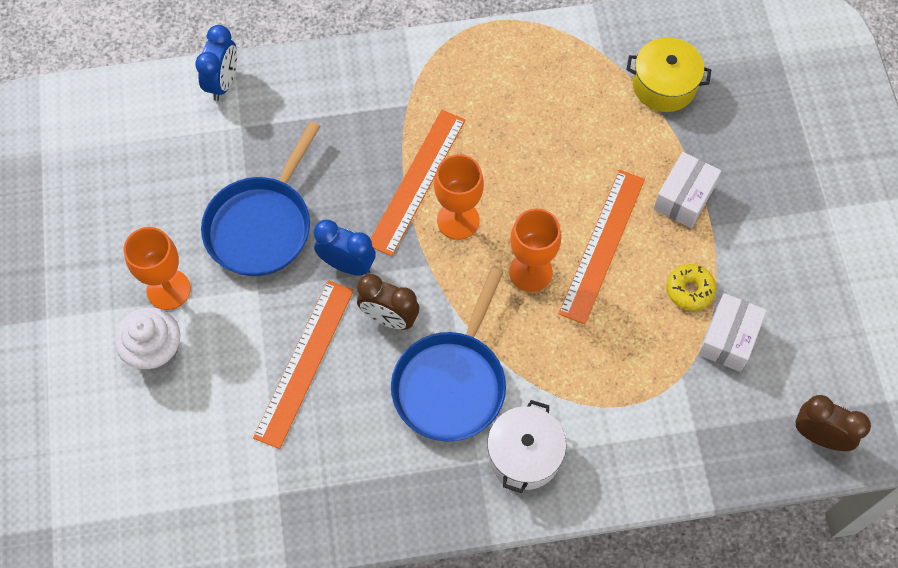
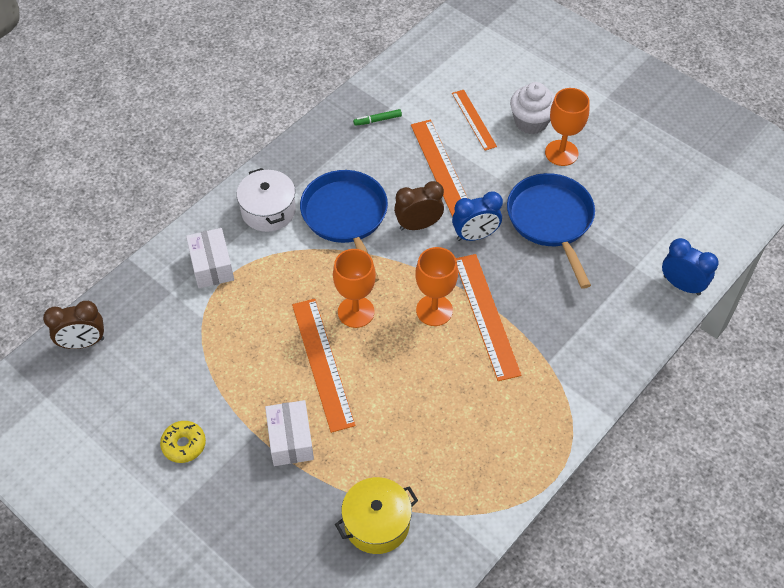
camera: 140 degrees right, 10 degrees down
blue clock [195,25,237,101] -> blue clock turned 150 degrees clockwise [662,238,719,295]
yellow donut [666,264,716,311] -> yellow donut moved to [160,421,206,463]
white box [698,293,767,372] -> white box moved to [186,228,234,288]
none -> green marker [353,109,402,126]
none -> orange ruler [452,90,497,151]

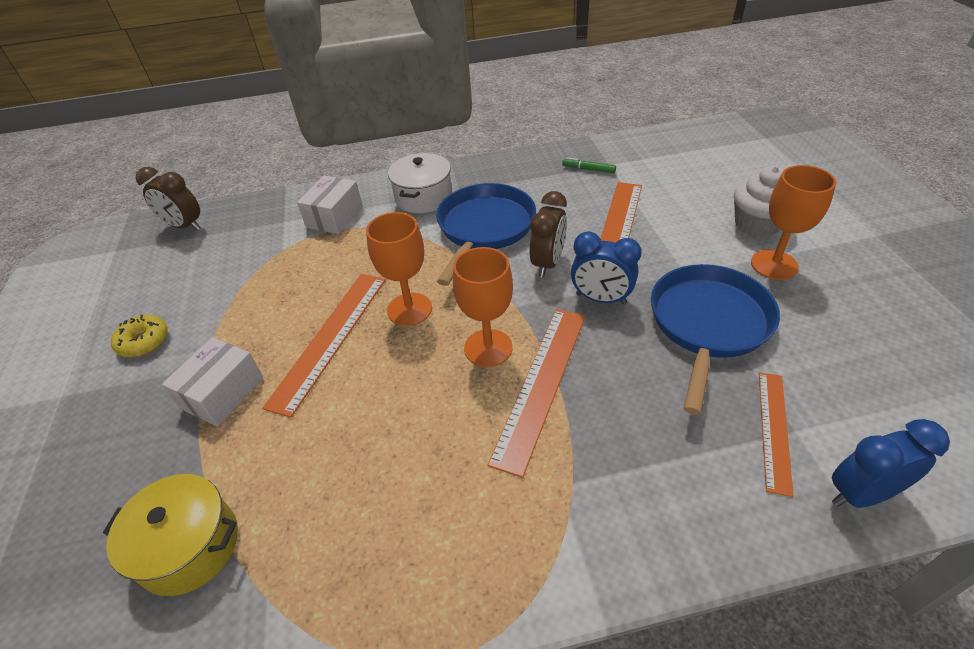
camera: 40 degrees right, 10 degrees down
brown clock [394,181,444,230] -> brown clock turned 90 degrees clockwise [529,191,567,277]
orange ruler [452,90,497,151] -> orange ruler moved to [759,372,793,497]
blue clock [662,238,719,295] -> blue clock turned 90 degrees counterclockwise [832,419,950,508]

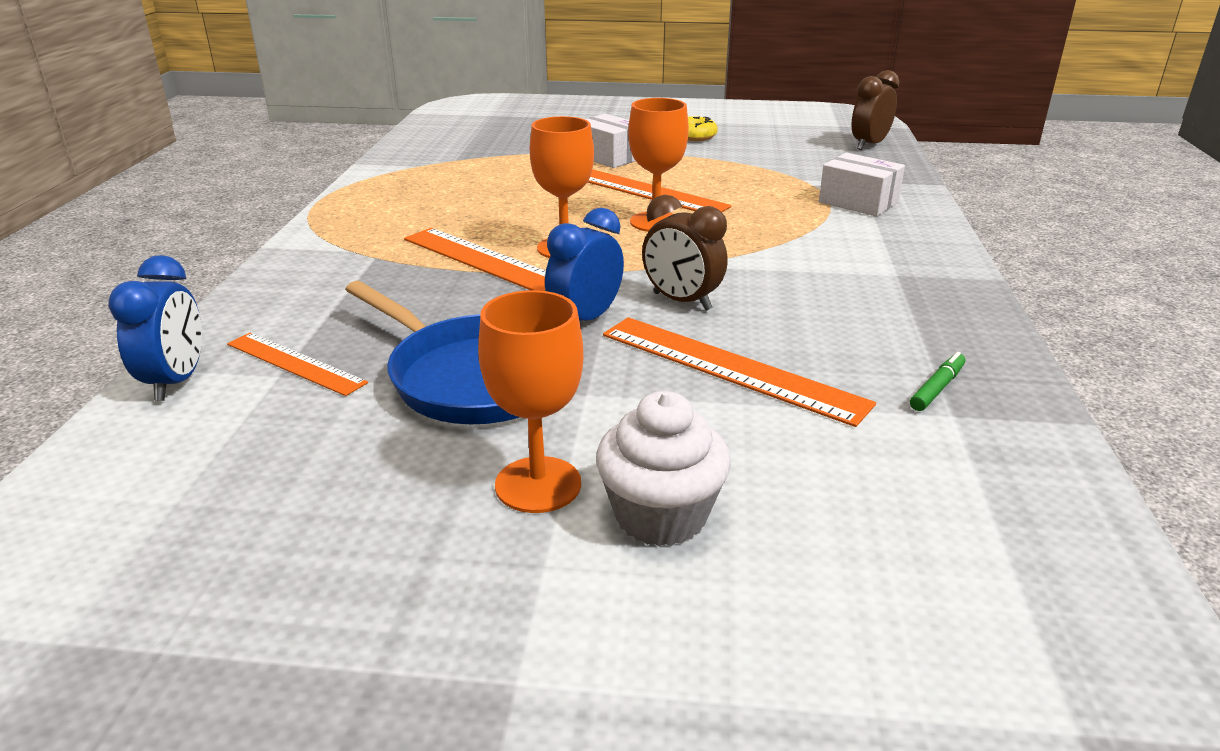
camera: 105 degrees right, 15 degrees down
yellow pot [103,474,238,596] -> none
white pot [388,153,452,213] -> none
blue pan [436,183,536,286] -> none

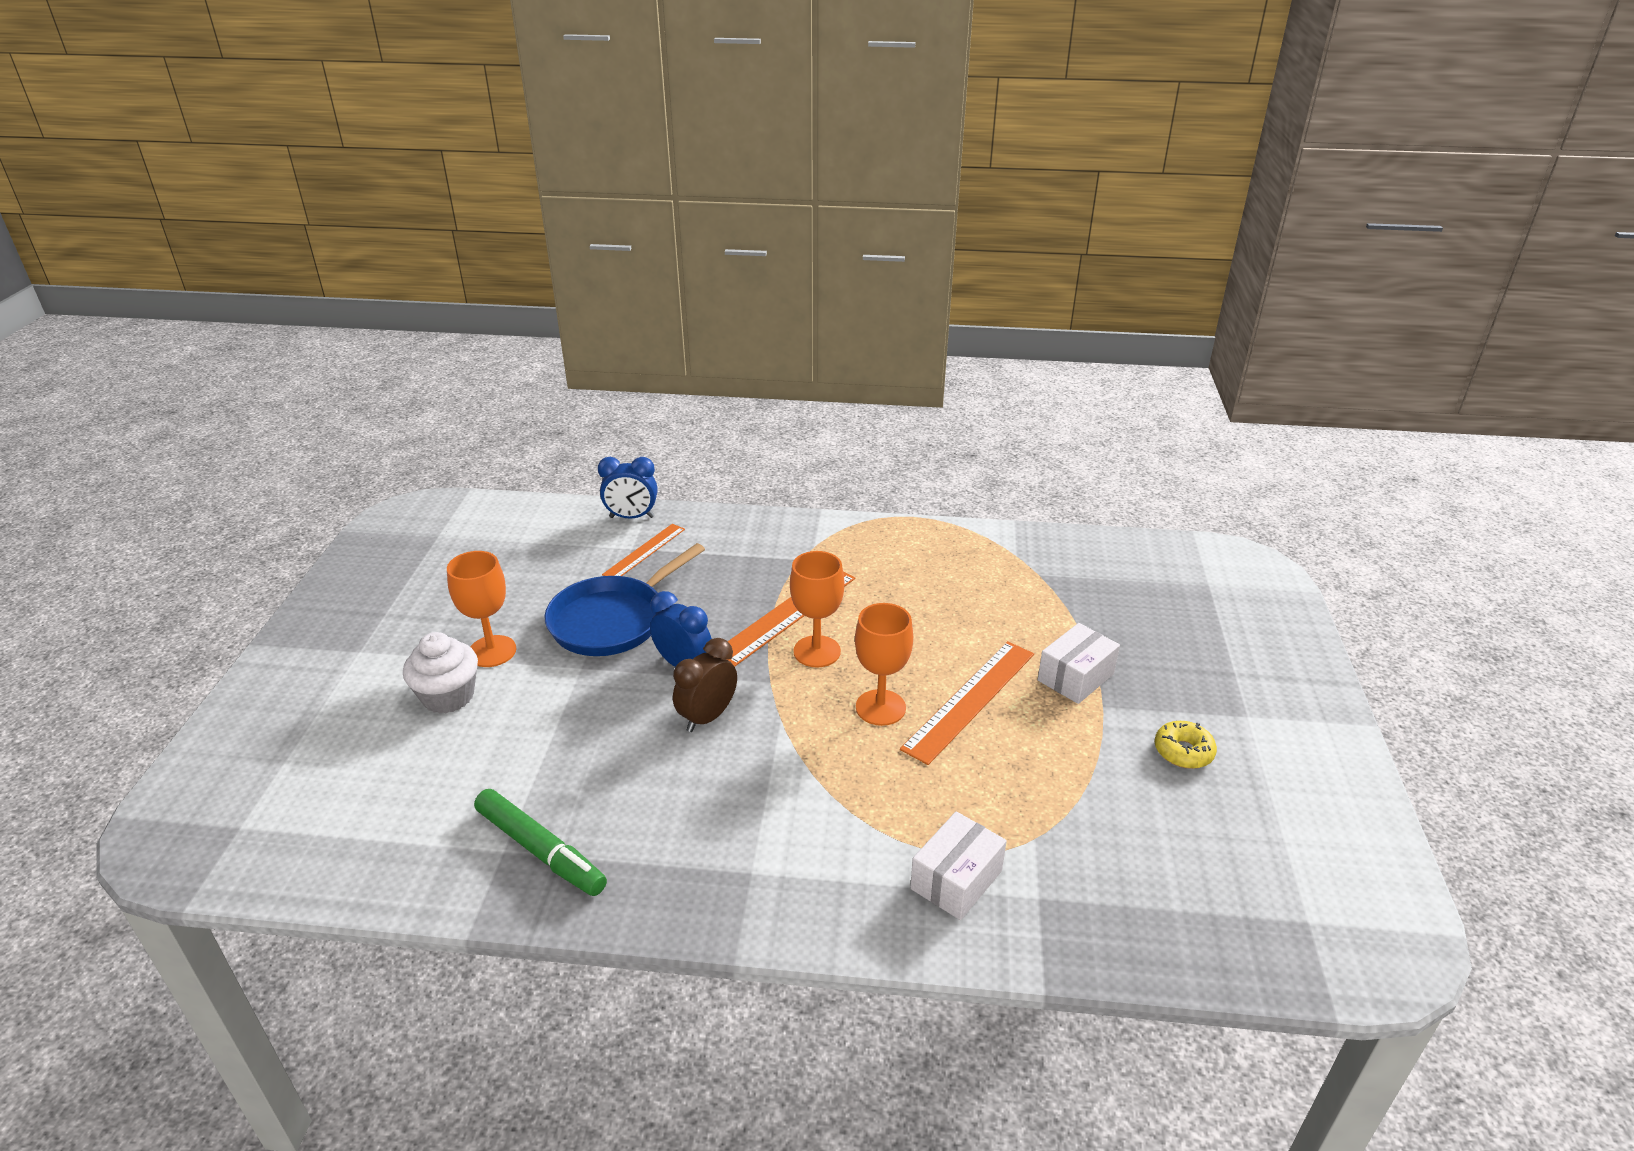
camera: 90 degrees right, 5 degrees up
orange ruler [603,317,876,427] -> none
brown clock [852,70,899,150] -> none
green marker [910,352,966,411] -> green marker [474,789,607,896], size x2.03

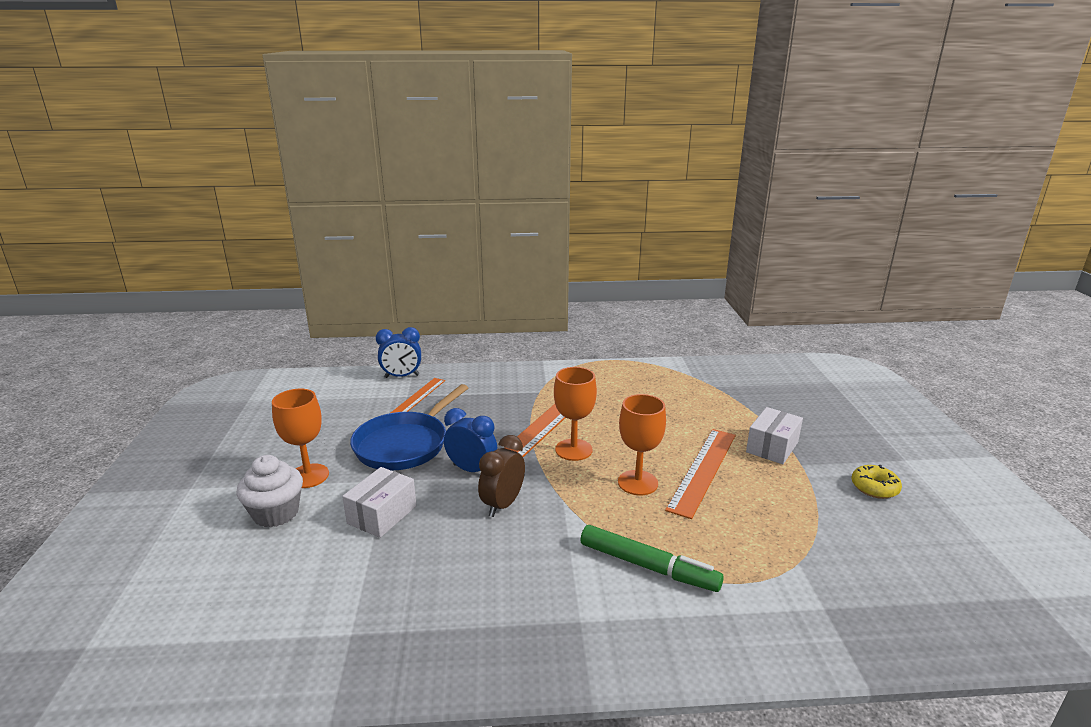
camera: 10 degrees left, 10 degrees down
green marker [474,789,607,896] -> green marker moved to [581,525,724,592]
white box [910,811,1007,920] -> white box moved to [342,467,417,538]

